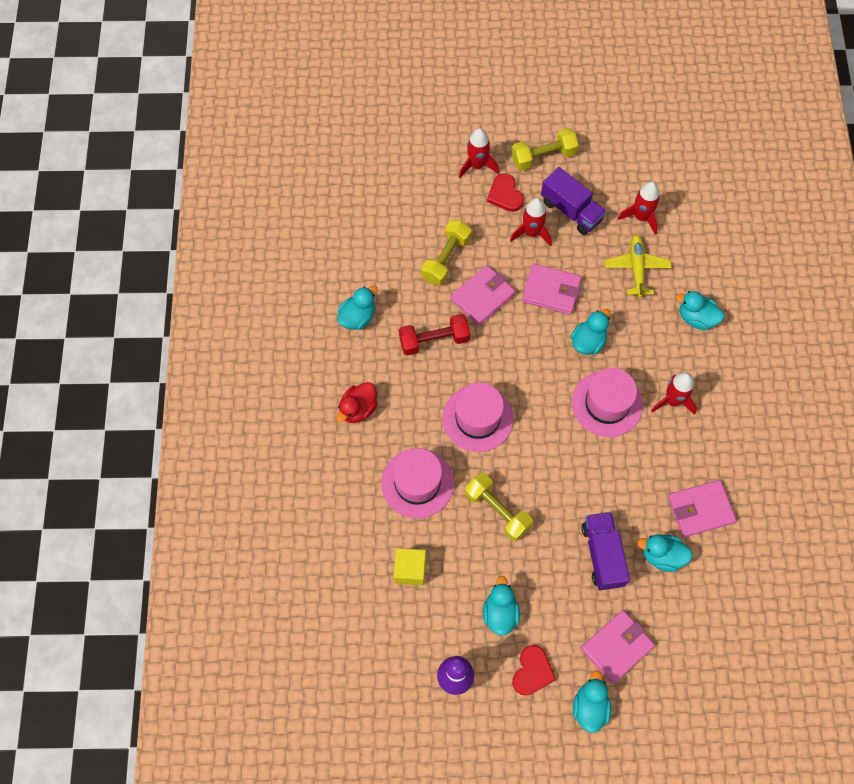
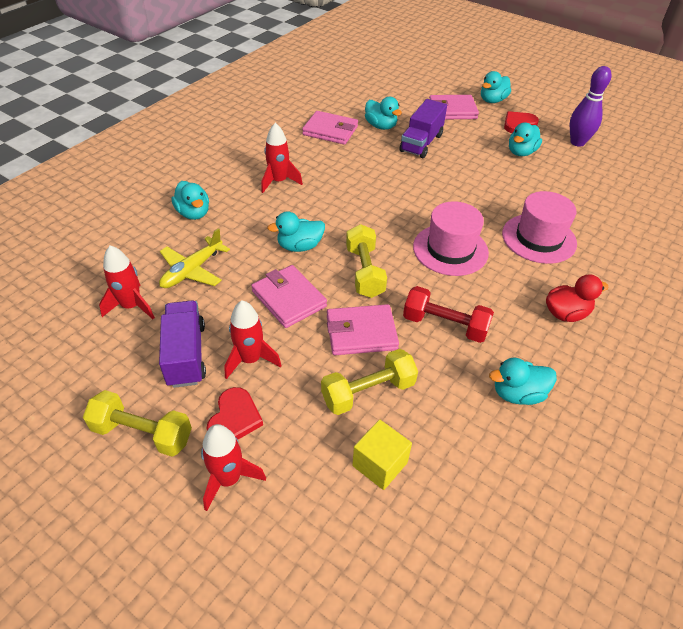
camera: 145 degrees left, 20 degrees down
yellow cube [394,548,426,586] -> yellow cube moved to [352,420,412,490]
yellow dumbbell [465,472,533,541] -> yellow dumbbell moved to [346,224,387,298]
pink hat [572,368,643,437] -> none

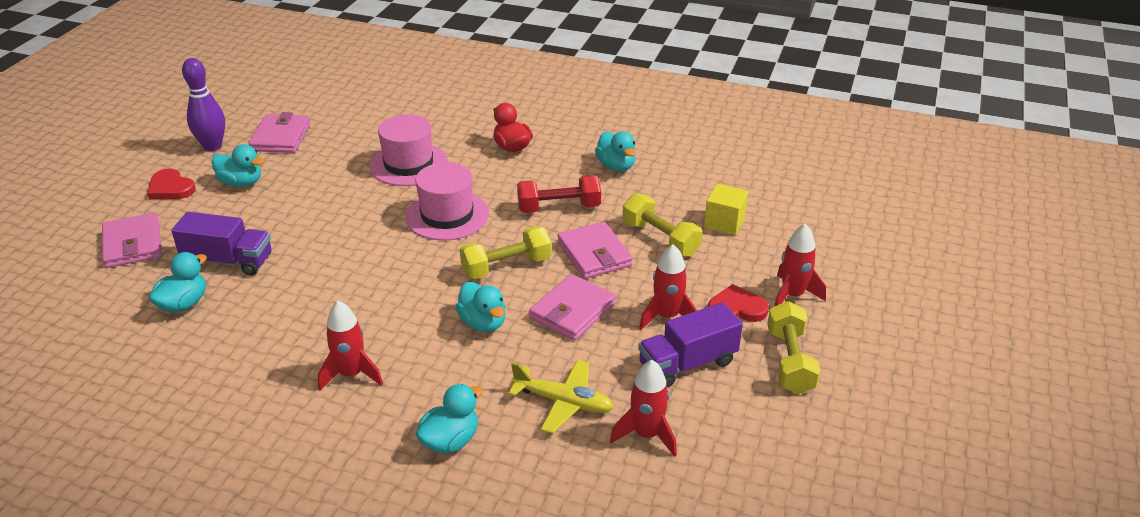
camera: 105 degrees left, 10 degrees down
pink wallet [302,111,358,145] -> pink wallet moved to [249,112,310,153]
red dumbbell [403,286,494,343] -> red dumbbell turned 75 degrees clockwise [517,175,601,213]
turquoise duck [481,71,511,103] -> none

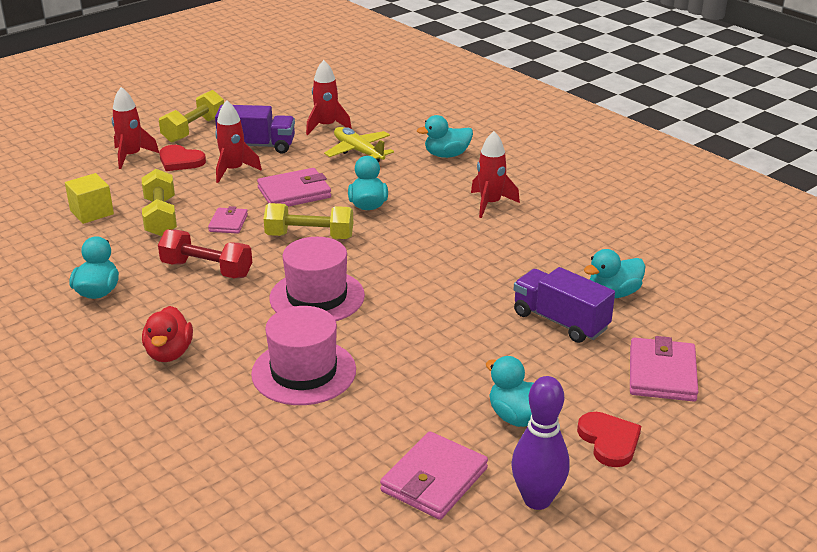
camera: 150 degrees left, 5 degrees down
pink wallet [557,222,633,279] -> pink wallet [208,206,248,234], size x0.59

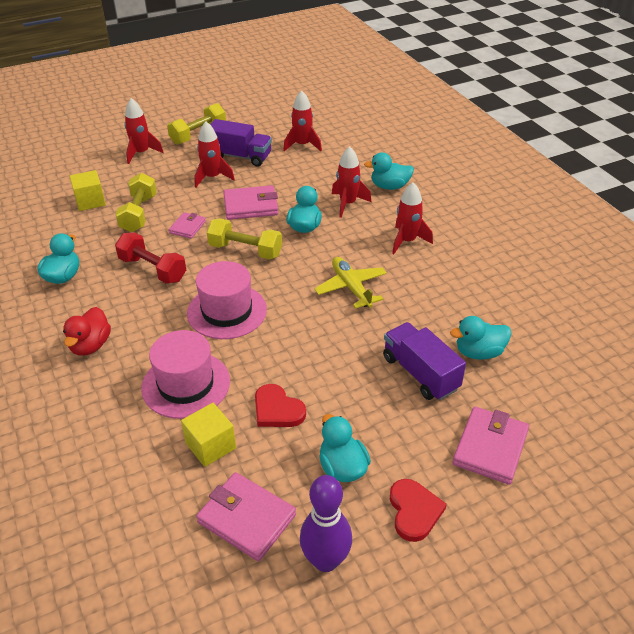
camera: 15 degrees right, 10 degrees up
red heart [159,145,206,171] -> red heart moved to [255,384,306,427]
yellow plane [324,127,394,162] -> yellow plane moved to [314,257,387,309]
pink wallet [380,431,488,520] -> pink wallet turned 75 degrees clockwise [196,472,296,561]
none -> yellow cube [181,403,236,467]
none -> red rocket [332,146,371,218]

